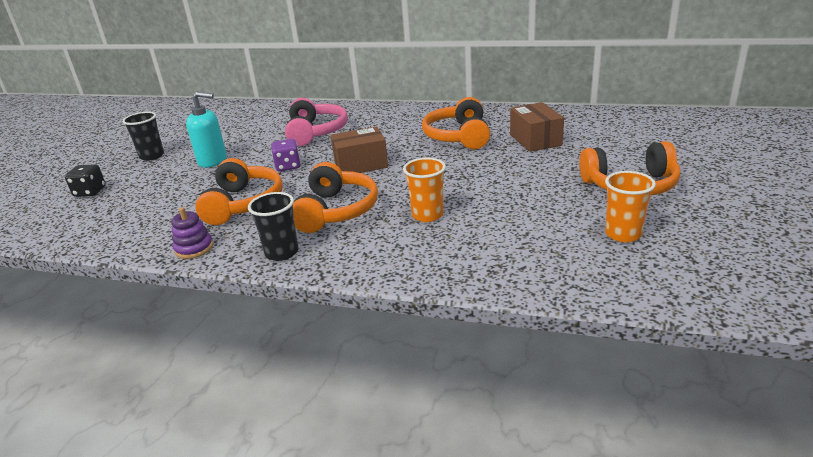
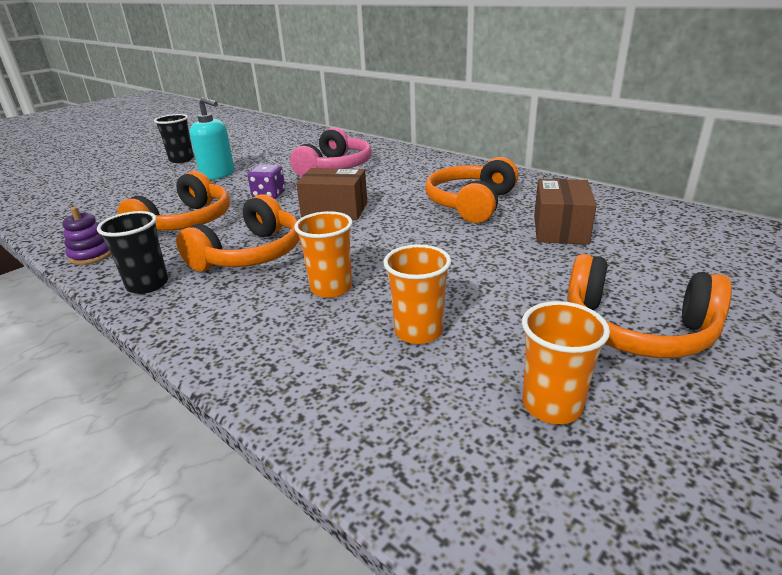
camera: 25 degrees right, 0 degrees up
black dice [65,164,106,197] -> none
none -> orange cup [383,244,451,344]

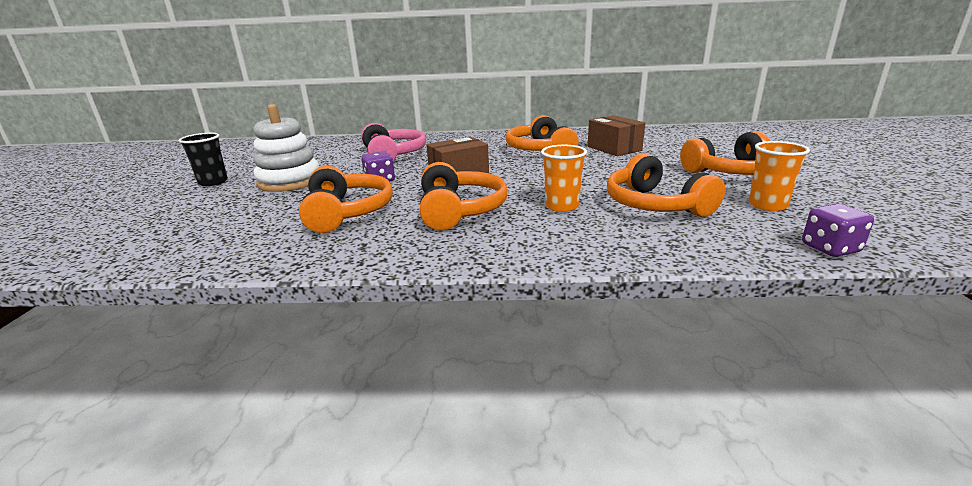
camera: 40 degrees left, 5 degrees down
purple stacking toy [62,207,111,265] -> none
black cup [97,211,168,294] -> none
turquoise soap dispenser [190,97,235,180] -> white stacking toy [253,104,319,192]
orange cup [383,244,451,344] -> orange headphones [607,154,725,217]
none -> purple dice [802,203,874,257]

